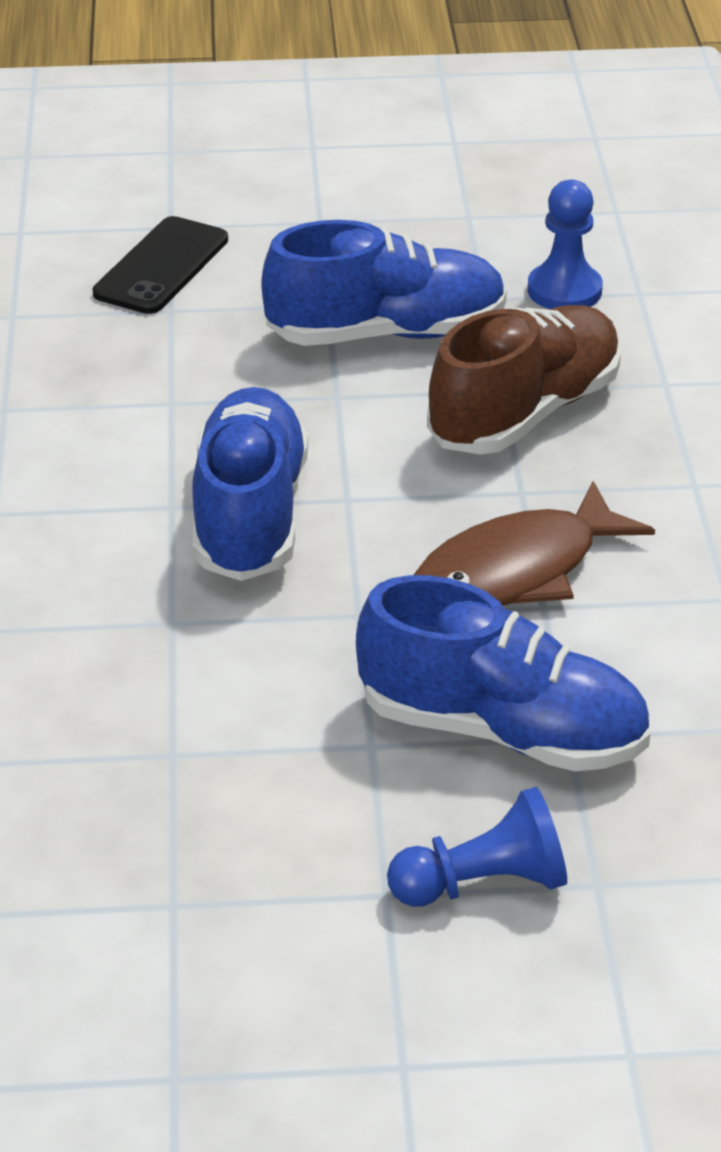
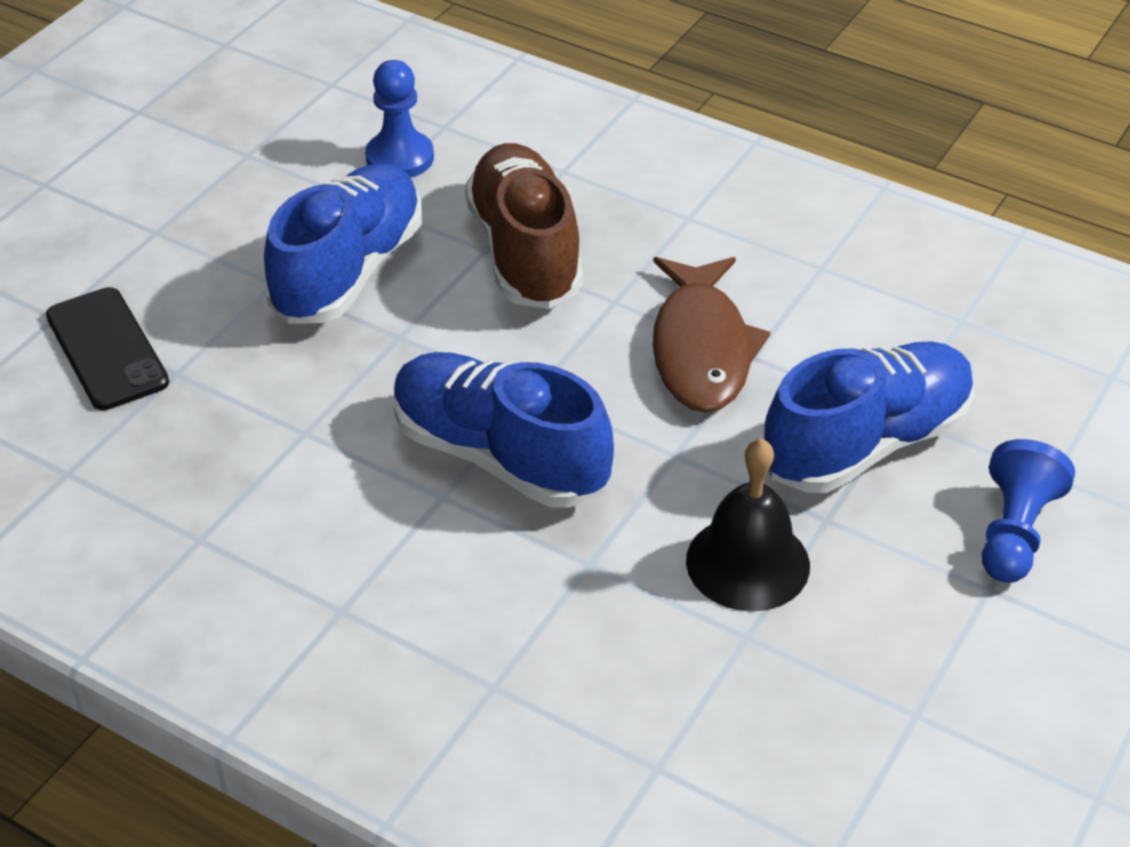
camera: 55 degrees left, 5 degrees up
none -> black bell [686,438,810,612]

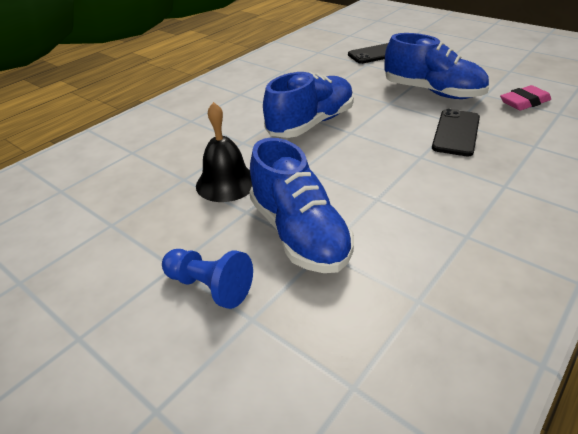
camera: 100 degrees right, 5 degrees down
blue pawn [365,60,434,178] -> pink eraser [500,85,551,110]
brown shoe [465,143,583,309] -> black phone [432,109,480,157]
brown fish [652,257,770,413] -> none

